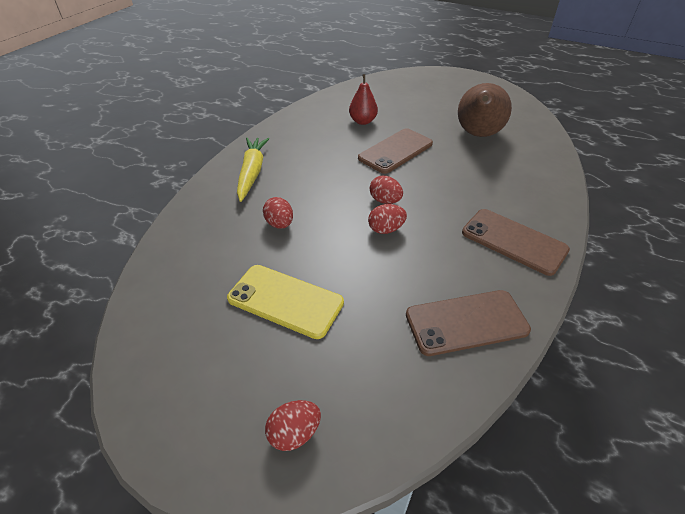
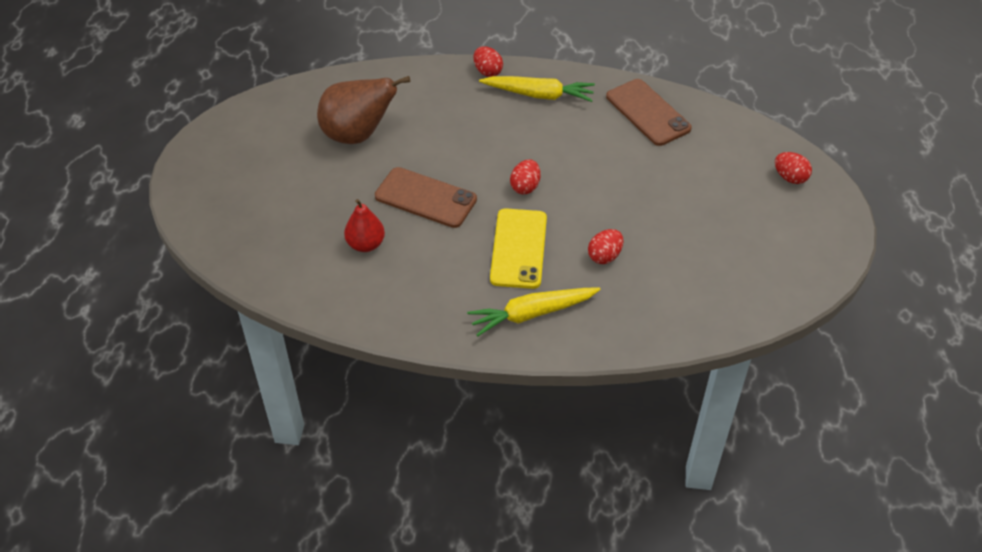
camera: 110 degrees left, 5 degrees up
yellow phone [227,265,344,339] -> yellow phone moved to [490,209,547,289]
red egg [368,204,407,234] -> red egg moved to [474,46,503,77]
brown phone [462,209,570,276] -> yellow carrot [479,76,595,102]

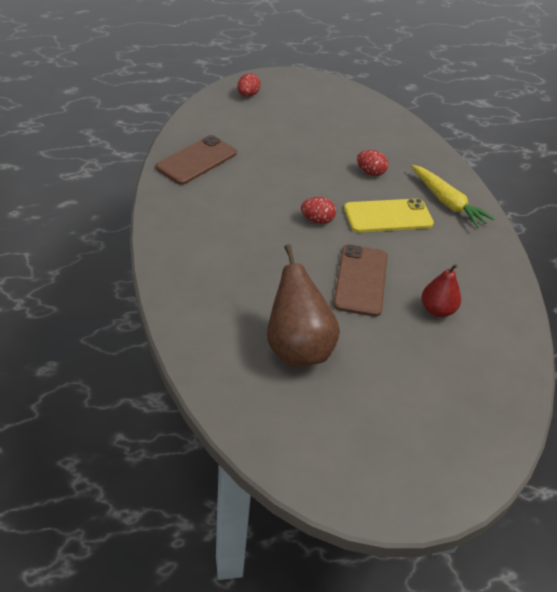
camera: 110 degrees left, 5 degrees down
red egg [474,46,503,77] -> none
yellow carrot [479,76,595,102] -> none

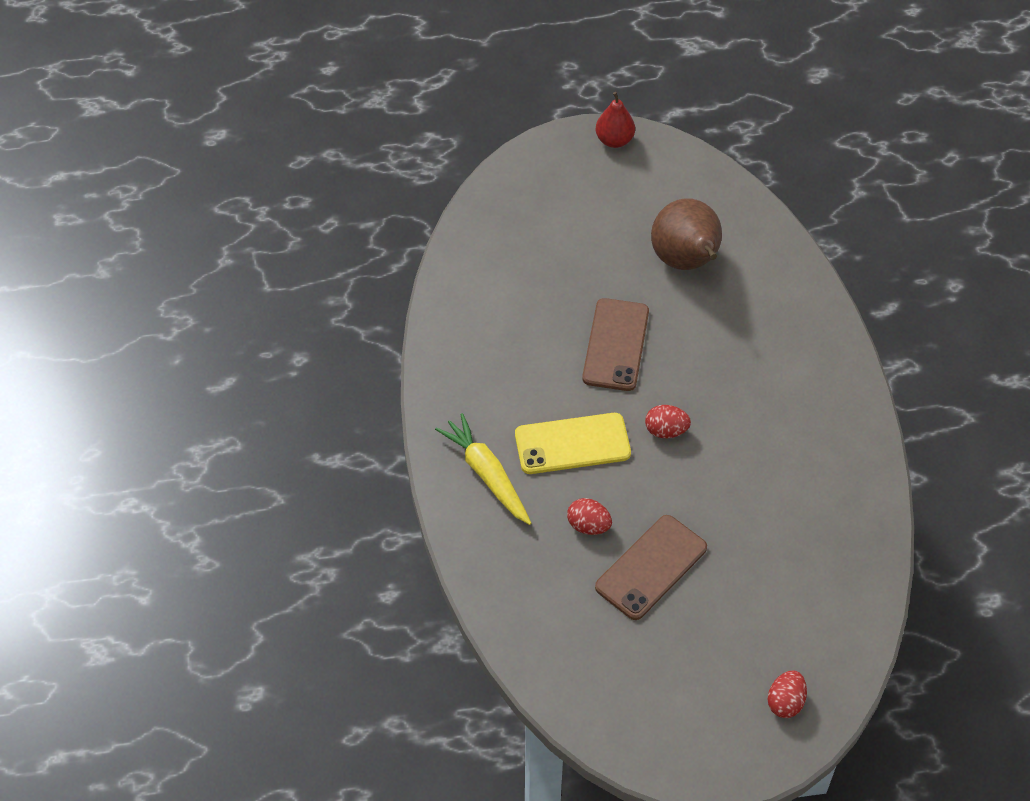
camera: 175 degrees left, 10 degrees up
brown phone [156,135,237,185] -> brown phone moved to [595,515,707,620]
red pear [422,264,461,317] -> red pear moved to [596,92,635,148]

